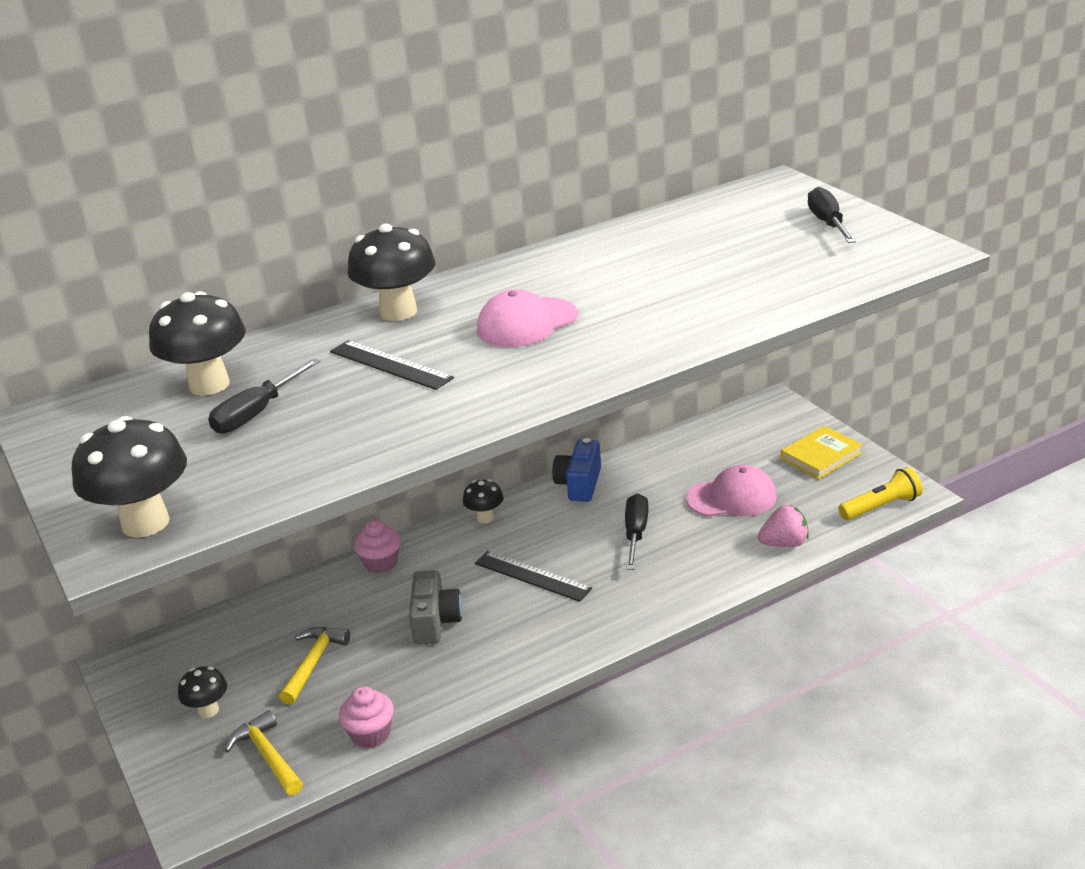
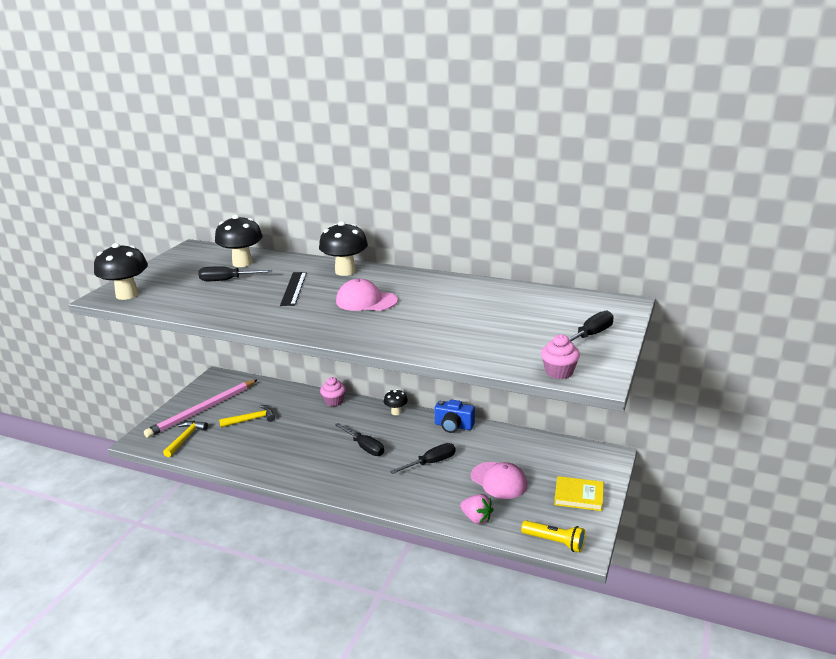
camera: 50 degrees right, 5 degrees down
black mushroom [178,666,227,718] -> pink pencil [144,379,258,438]
pink cupcake [339,686,394,748] -> pink cupcake moved to [541,334,580,379]
grey camera [409,570,463,645] -> none
black ruler [475,551,592,602] -> black screwdriver [335,423,384,456]
blue camera [552,438,601,502] -> blue camera turned 135 degrees counterclockwise [434,399,475,433]

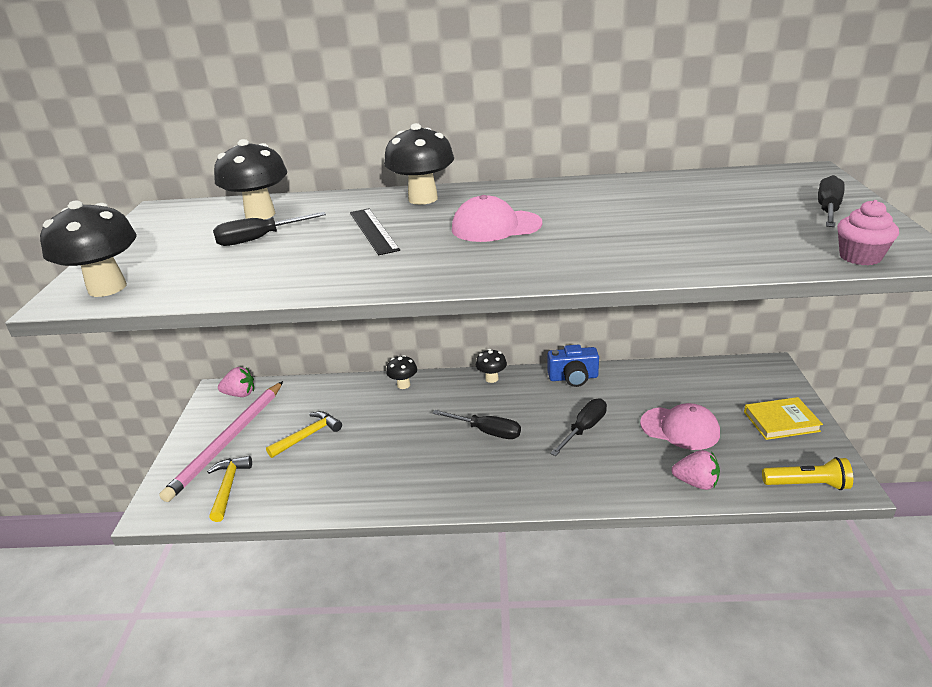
camera: 20 degrees left, 5 degrees up
pink cupcake [320,377,346,407] -> black mushroom [386,355,417,389]
none -> pink strawberry [218,367,254,397]

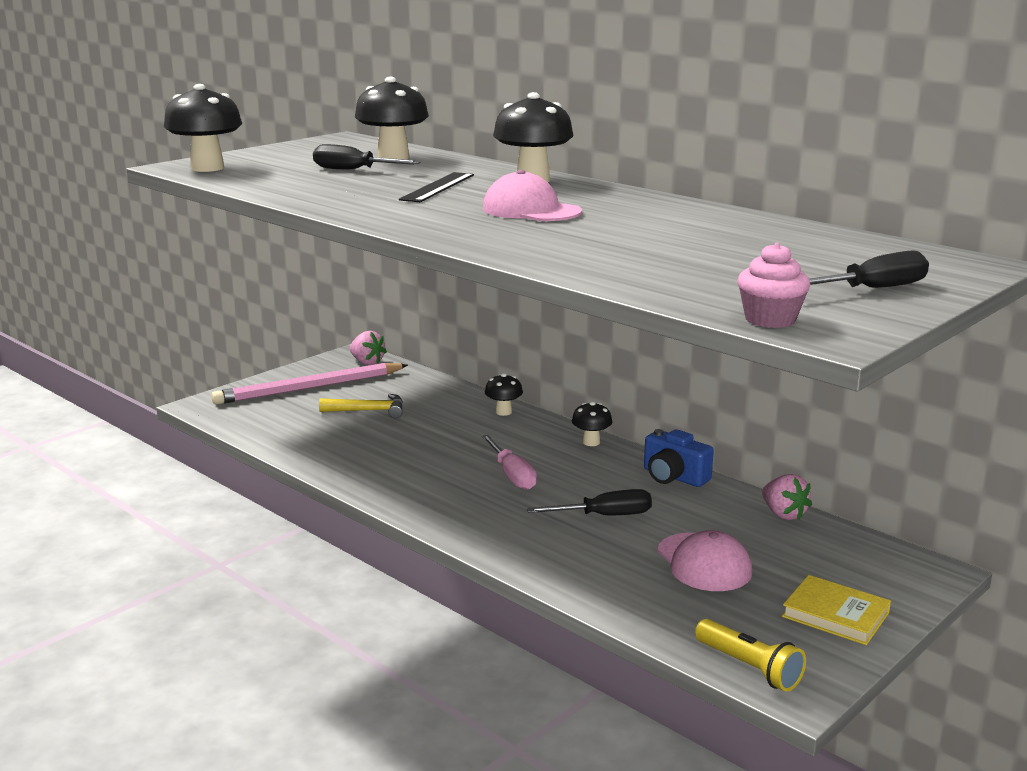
camera: 40 degrees right, 10 degrees down
yellow hammer [207,456,252,522] -> none
black screwdriver [433,410,521,439] -> pink screwdriver [481,435,537,490]
pink strawberry [672,450,720,490] -> pink strawberry moved to [762,474,812,520]

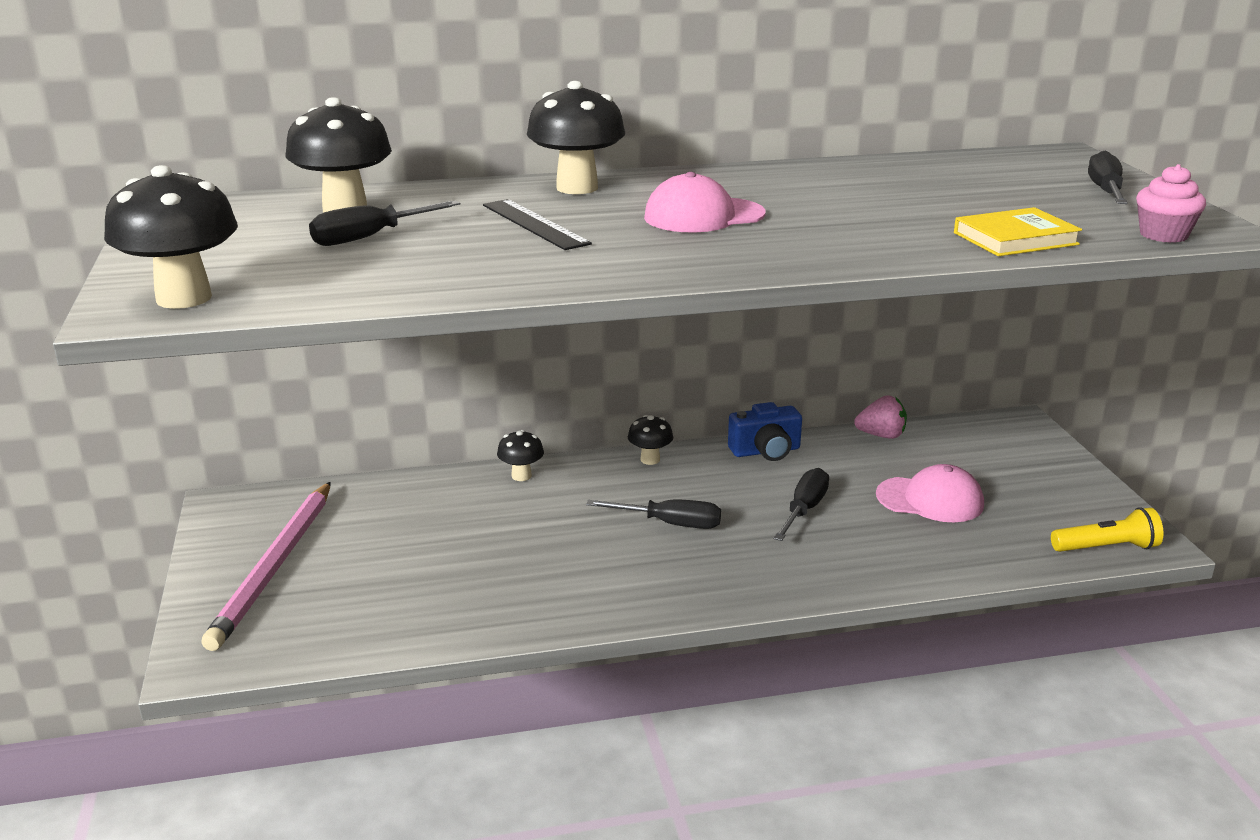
camera: 55 degrees left, 5 degrees up
yellow hammer [319,394,403,418] -> none
pink strawberry [350,331,387,365] -> none
pink screwdriver [481,435,537,490] -> black screwdriver [586,499,721,529]
yellow book [782,575,891,645] -> yellow book moved to [954,207,1082,256]

